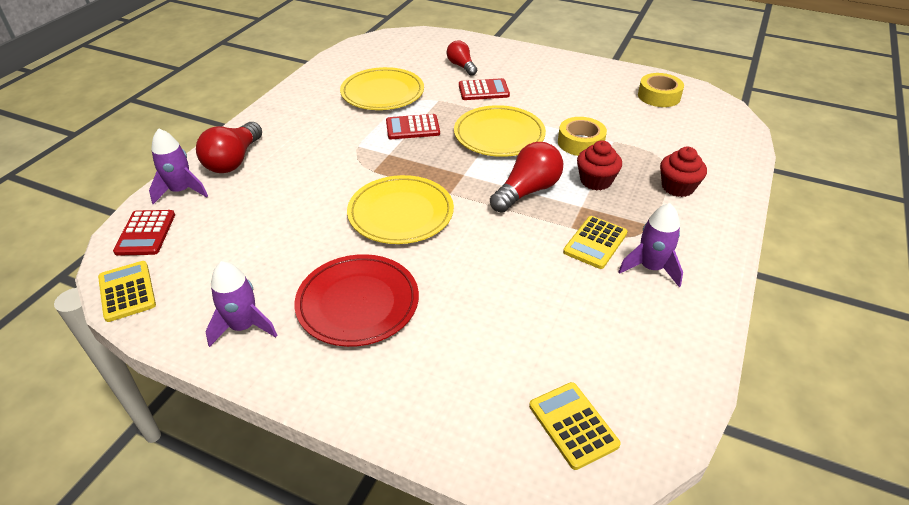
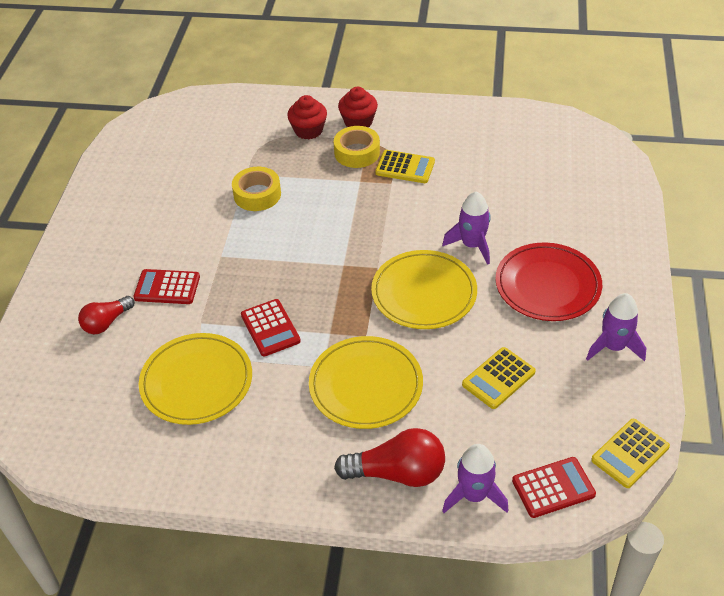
camera: 105 degrees left, 5 degrees up
yellow plate [454,105,546,157] -> yellow plate moved to [309,336,423,429]
red calculator [459,78,510,100] -> red calculator turned 60 degrees counterclockwise [133,269,200,304]
red light bulb [490,142,563,213] -> none
yellow calculator [529,382,621,470] -> yellow calculator moved to [462,347,536,409]
red cupcake [577,140,622,190] -> red cupcake moved to [338,87,378,127]
purple rocket [618,203,683,287] -> purple rocket moved to [442,191,491,265]
yellow tape [638,73,684,107] -> yellow tape moved to [334,126,380,168]

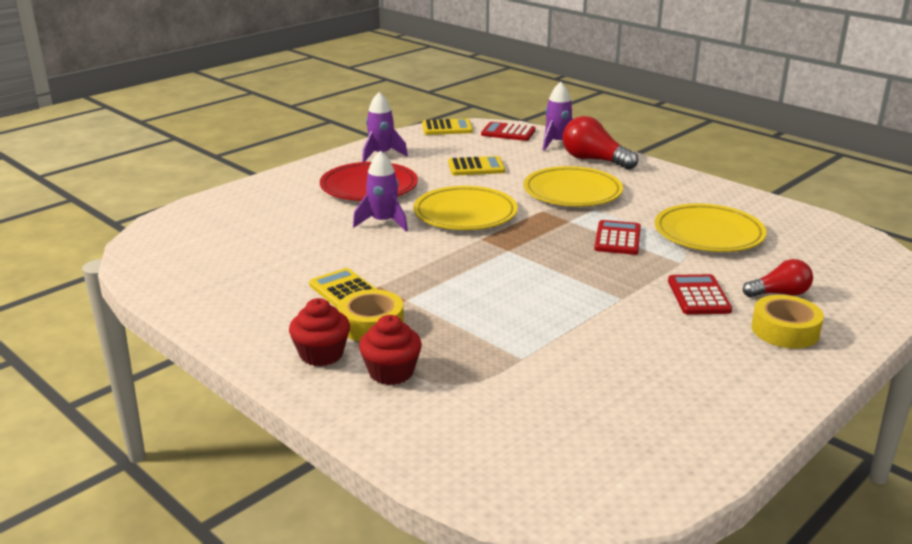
camera: 145 degrees left, 20 degrees down
red calculator [133,269,200,304] -> red calculator turned 135 degrees counterclockwise [668,274,732,315]
yellow tape [232,167,281,211] -> yellow tape moved to [751,295,824,349]

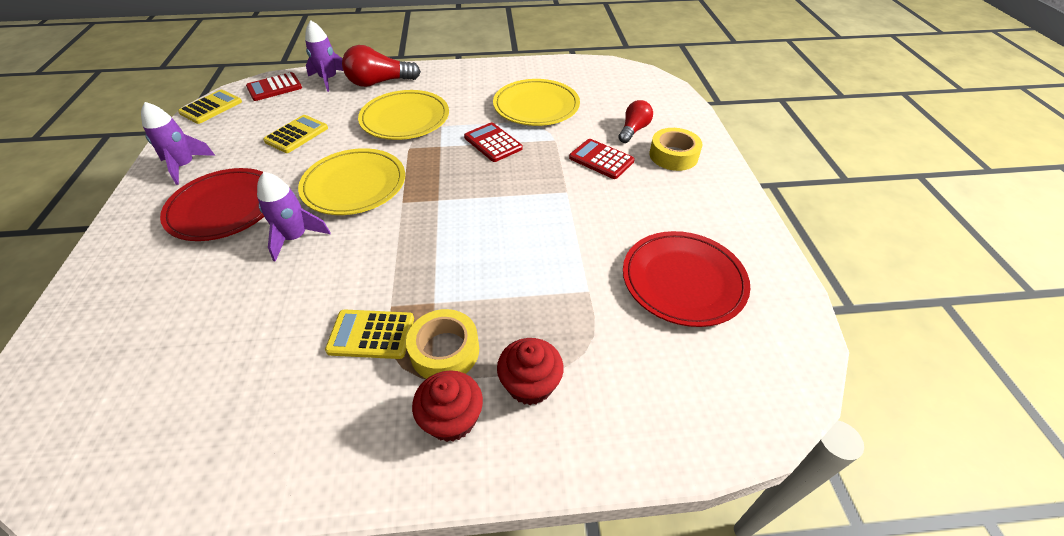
camera: 50 degrees left, 20 degrees up
none -> red plate [623,231,750,327]

